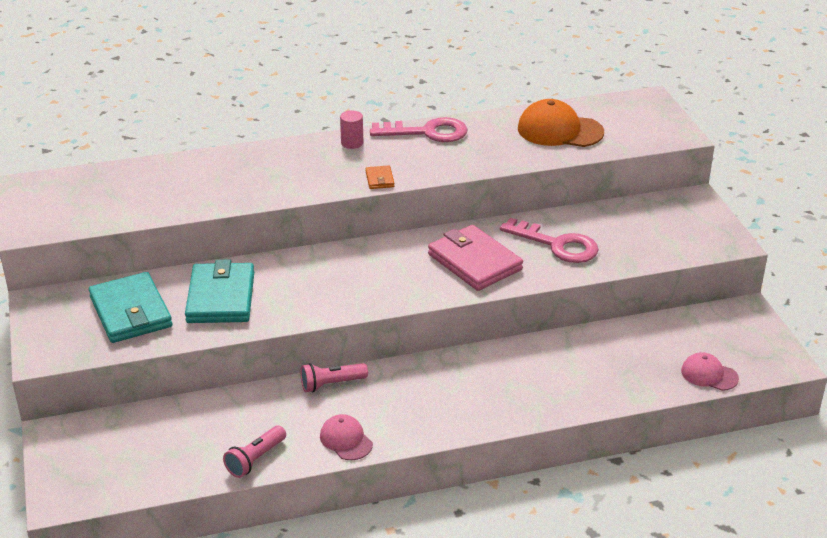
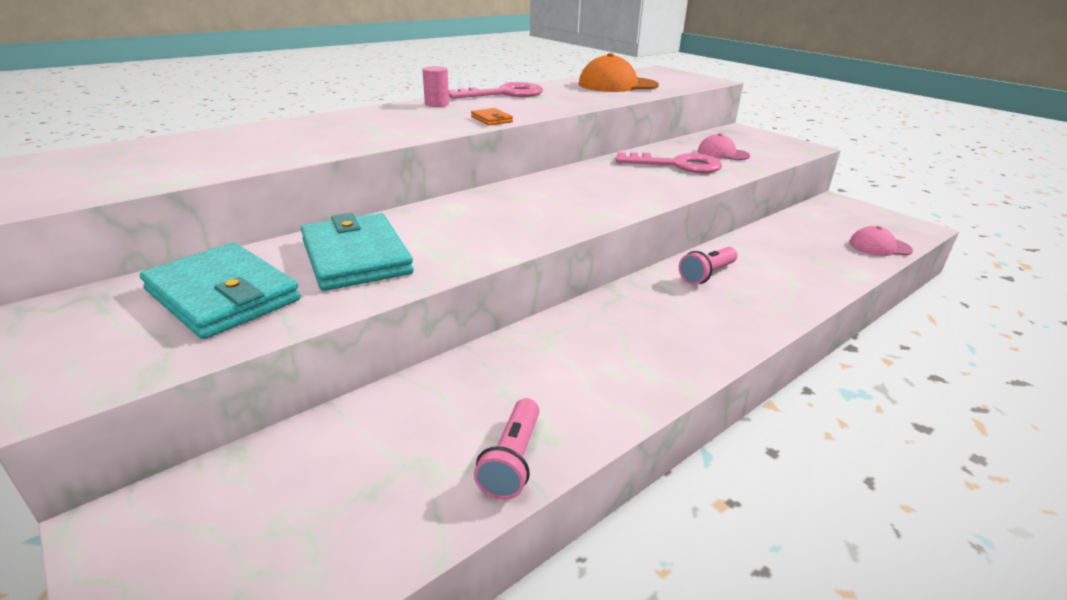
camera: 25 degrees left, 5 degrees down
pink flashlight [300,363,368,392] -> pink flashlight moved to [679,247,737,285]
pink cap [320,414,373,460] -> pink cap moved to [698,134,750,160]
pink wallet [428,225,523,291] -> none

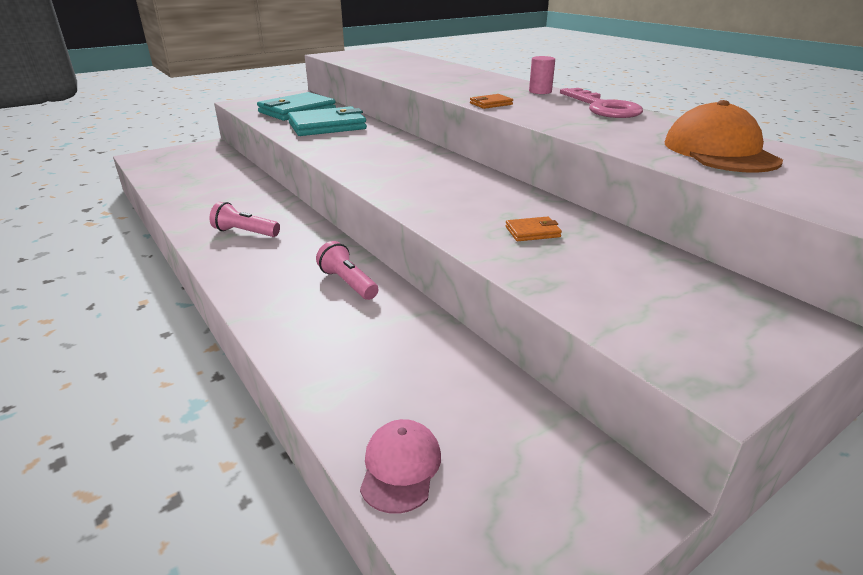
camera: 95 degrees right, 0 degrees up
pink flashlight [474,398,539,500] -> pink flashlight moved to [209,202,280,237]
pink key [616,152,722,173] -> orange wallet [505,217,562,241]
pink cap [698,134,750,160] -> none

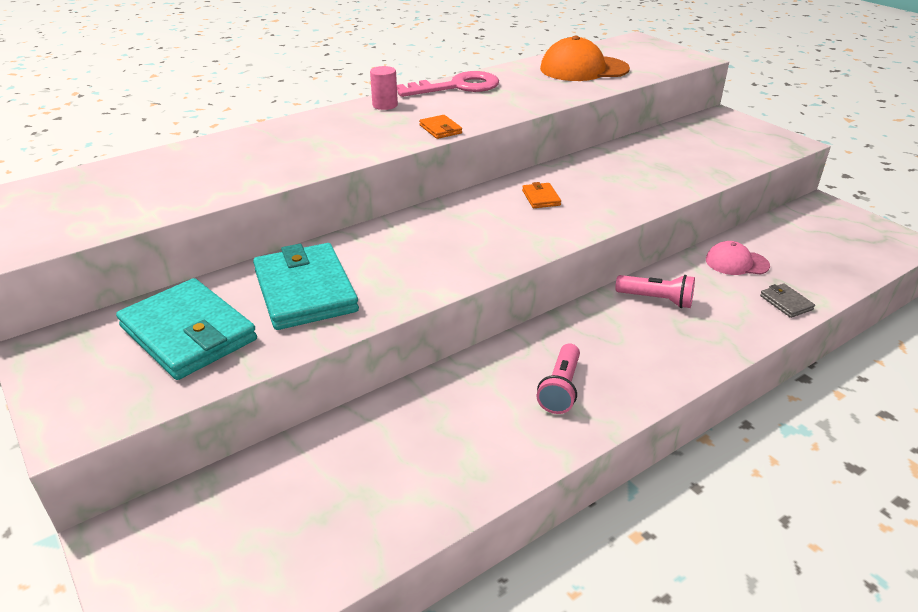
camera: 90 degrees left, 5 degrees up
pink flashlight [316,241,378,300] -> pink flashlight turned 120 degrees counterclockwise [615,275,695,308]
pink cap [360,419,441,514] -> pink cap moved to [706,241,770,275]
orange wallet [505,217,562,241] -> orange wallet moved to [522,182,561,208]
none -> grey wallet [760,283,815,318]

